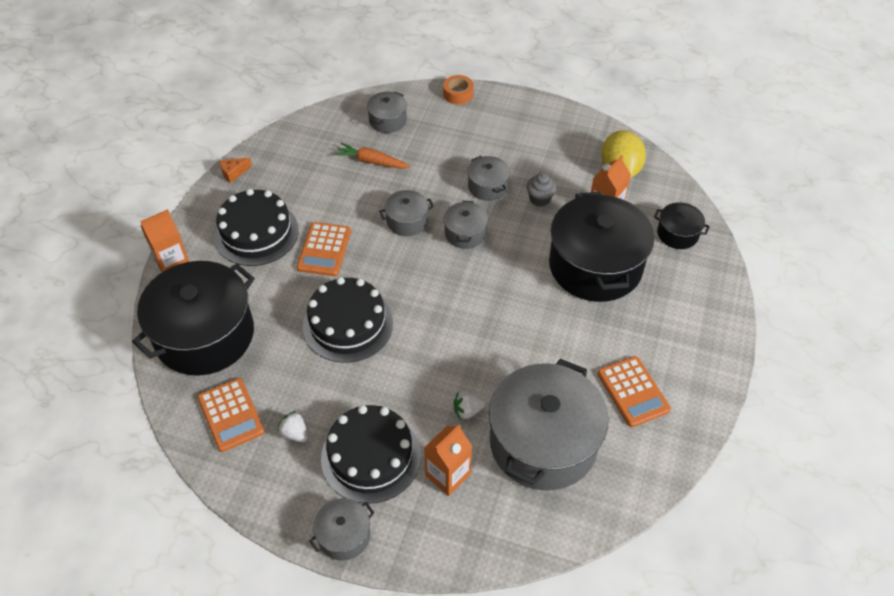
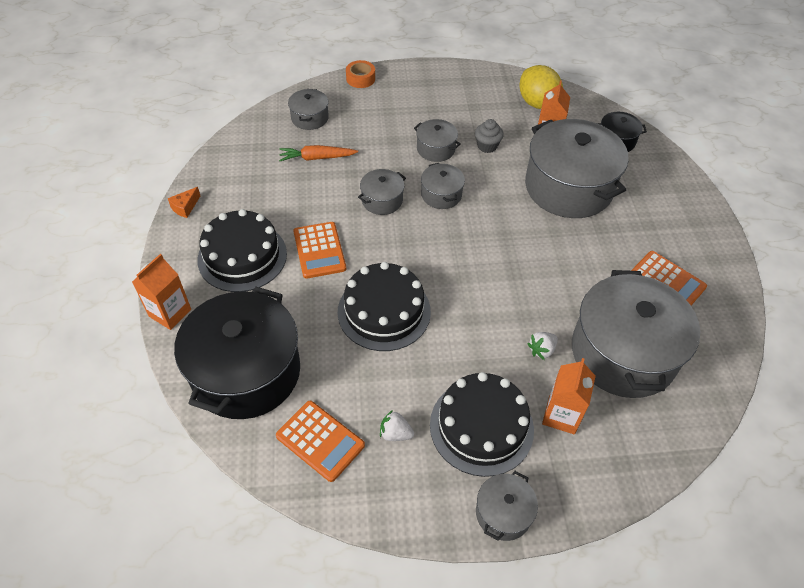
camera: 25 degrees left, 0 degrees up
black pot [549,192,654,302] -> grey pot [525,119,629,218]

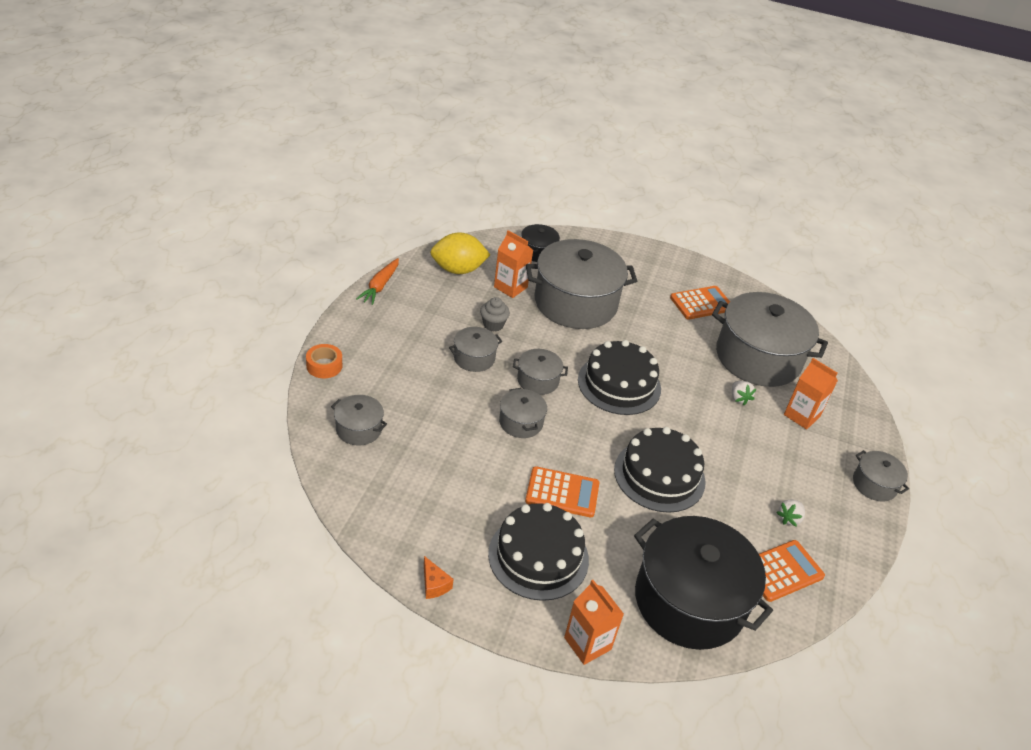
camera: 70 degrees left, 10 degrees down
orange carrot [279,145,358,161] -> orange carrot moved to [356,258,399,305]
black cake [430,372,534,477] -> black cake moved to [578,340,661,415]

